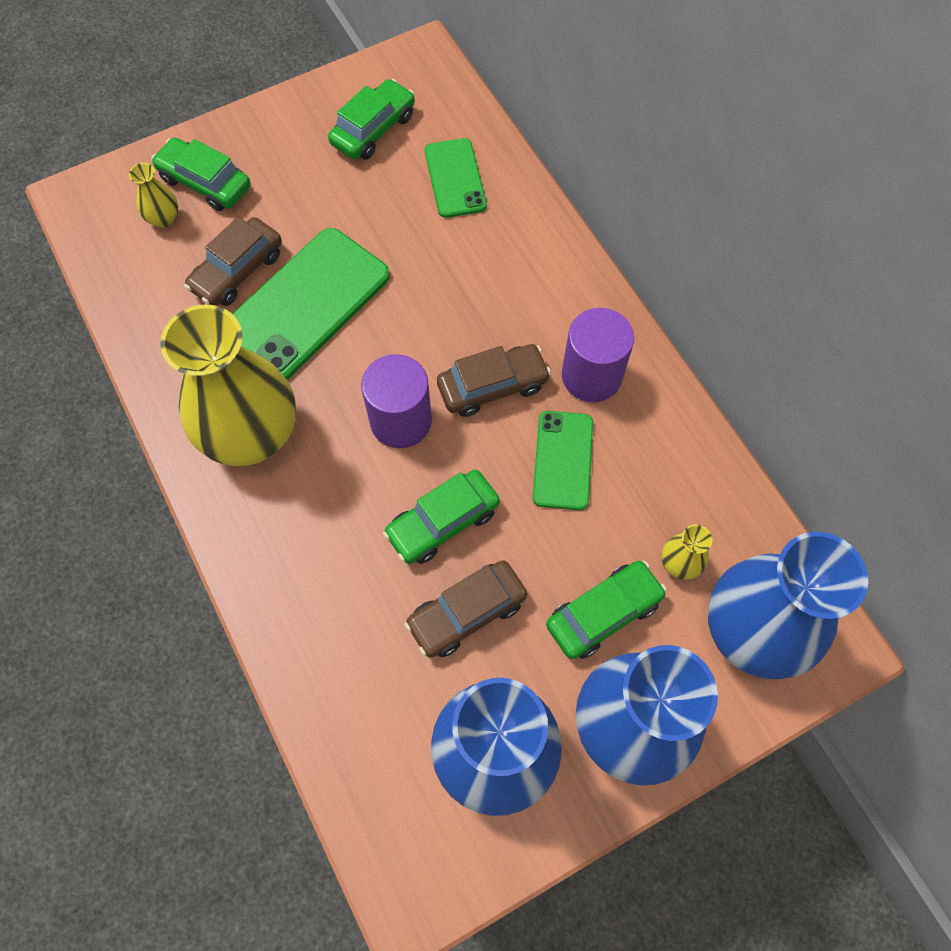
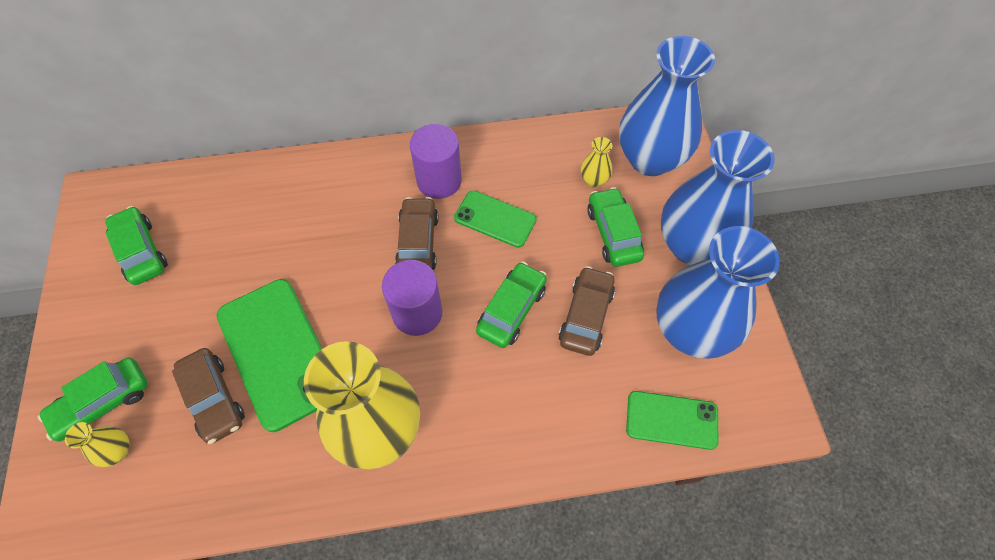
camera: 70 degrees left, 5 degrees down
green car [383,470,500,564] -> green car turned 135 degrees counterclockwise [476,262,547,348]
brown car [404,560,527,658] -> brown car turned 150 degrees counterclockwise [559,266,615,356]
green phone [425,138,487,218] -> green phone moved to [626,391,718,450]

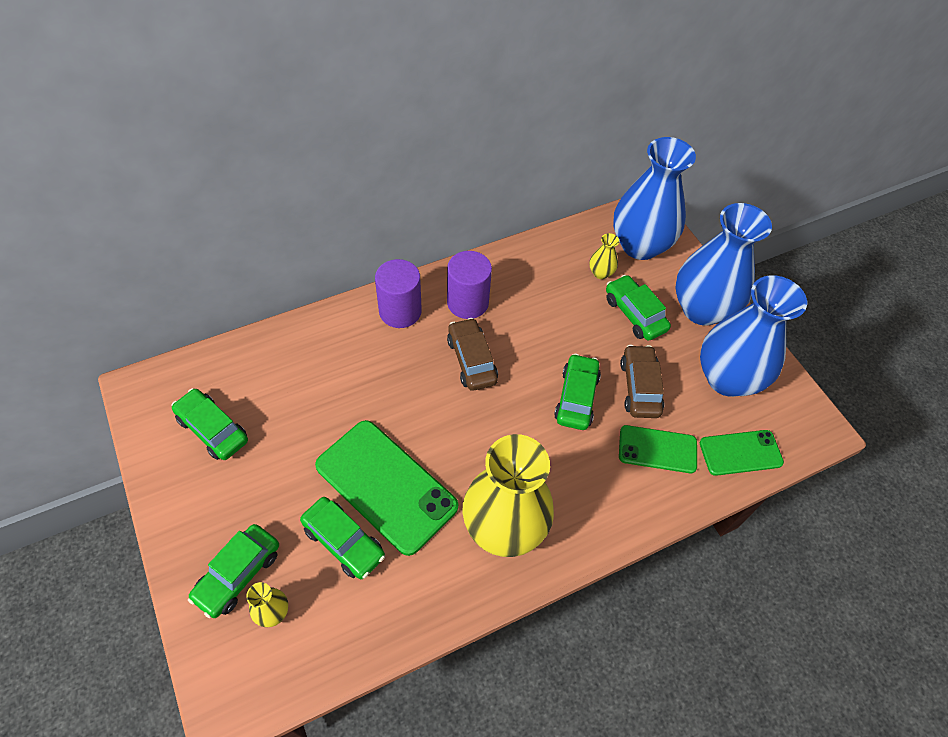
camera: 20 degrees left, 5 degrees down
brown car [172,348,245,444] -> green car [300,497,385,579]
purple cylinder [382,260,443,336] -> purple cylinder moved to [375,259,422,328]
green phone [454,190,537,248] -> green phone moved to [619,425,697,473]

